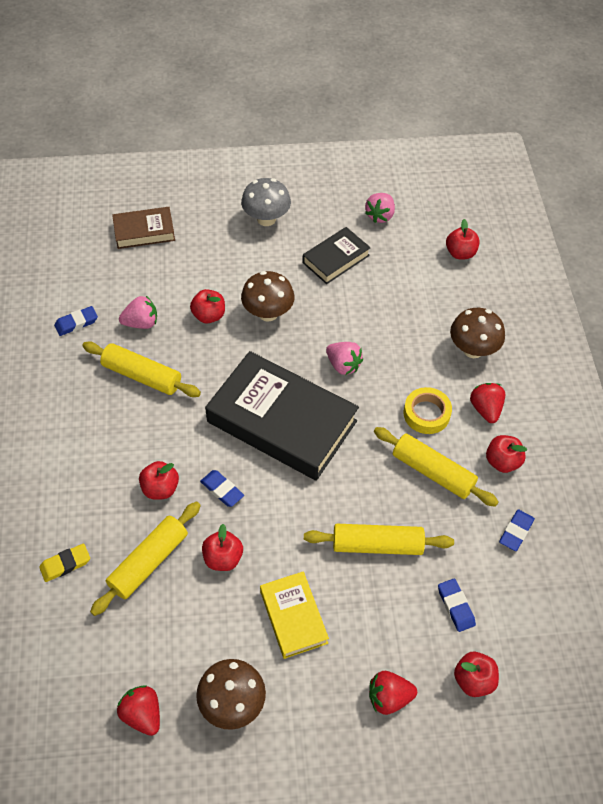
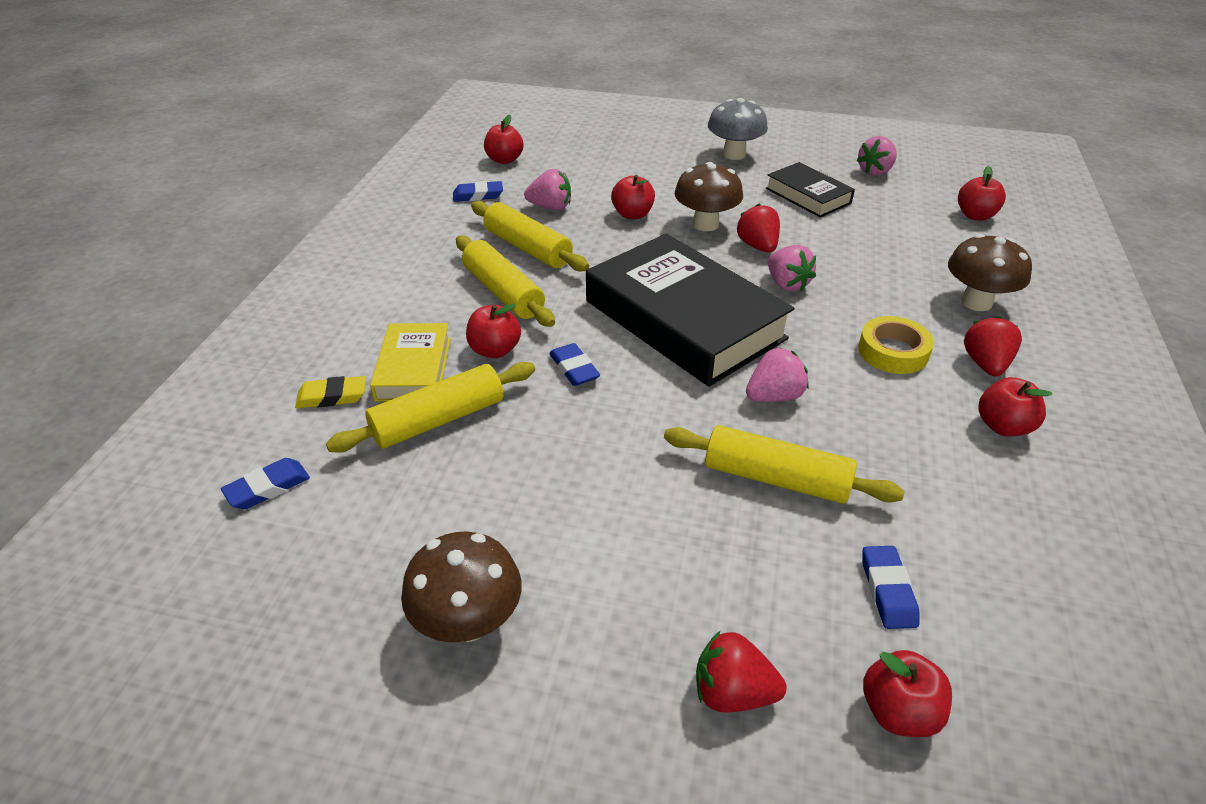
camera: 20 degrees right, 15 degrees down
brown book [112,207,175,249] -> none
red strawberry [117,685,160,736] -> red strawberry moved to [736,204,780,253]
red apple [202,524,243,571] -> red apple moved to [484,115,523,164]
yellow book [260,571,329,659] -> yellow book moved to [370,323,451,402]
black book [303,227,371,284] -> black book turned 75 degrees clockwise [766,162,855,217]
yellow rolling pin [374,427,499,507] -> yellow rolling pin moved to [456,235,555,327]
blue eraser [499,509,535,551] -> blue eraser moved to [221,458,310,509]
none -> pink strawberry [746,347,808,402]

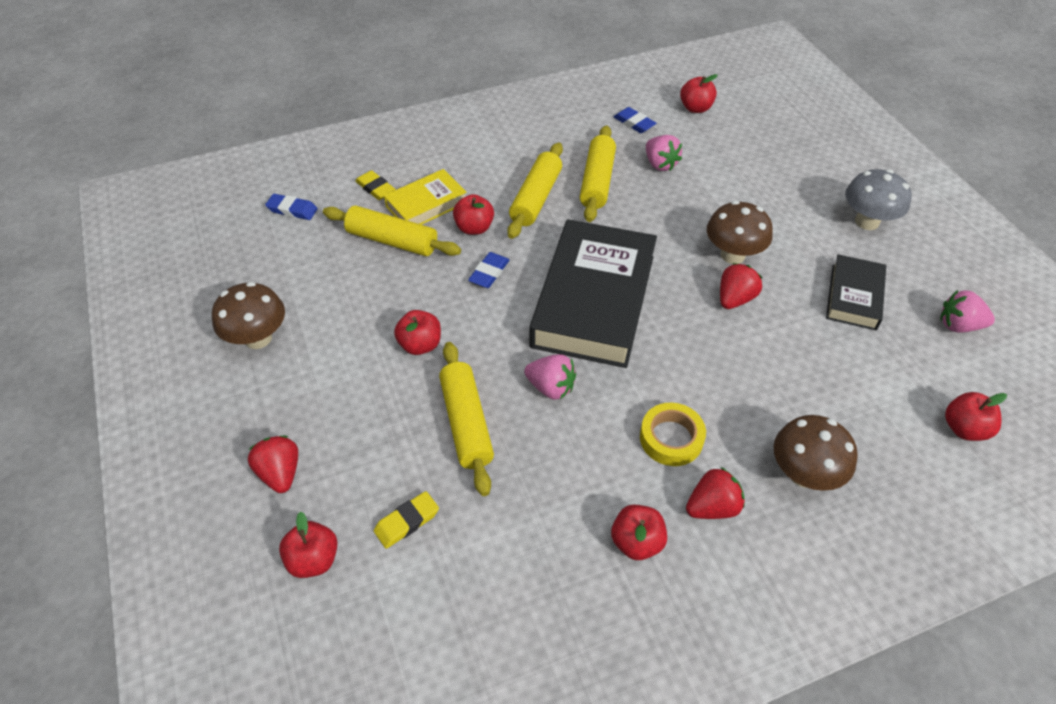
camera: 55 degrees right, 10 degrees up
red apple [611,175,655,219] -> red apple moved to [394,310,441,355]
pink strawberry [768,245,816,292] -> none
blue eraser [863,546,919,629] -> yellow eraser [374,491,439,549]

